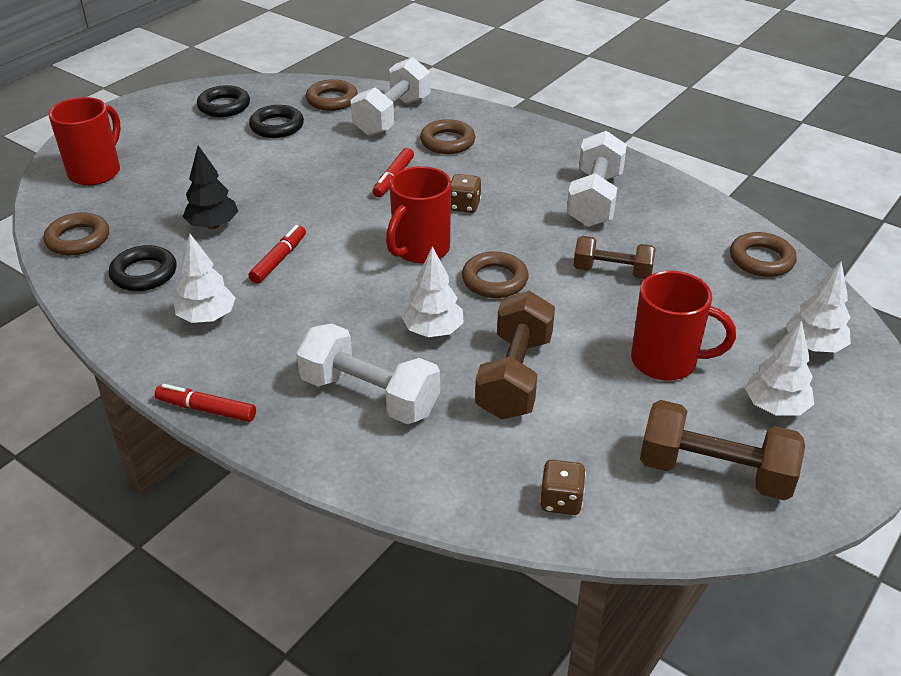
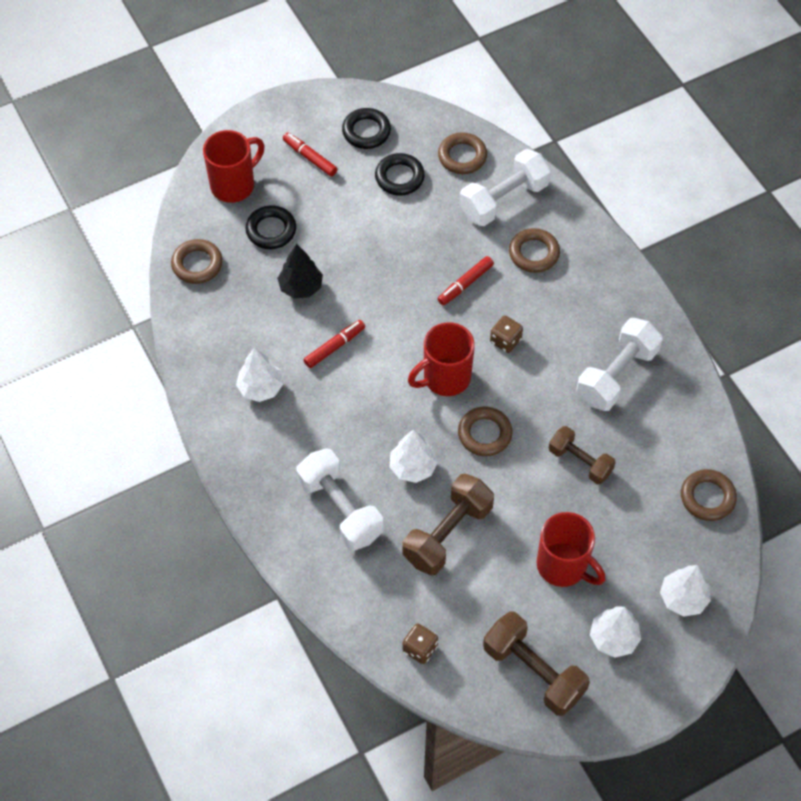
camera: 25 degrees right, 20 degrees up
black ring [109,245,176,291] -> black ring moved to [245,205,296,249]
red marker [155,384,256,422] -> red marker moved to [283,132,337,177]

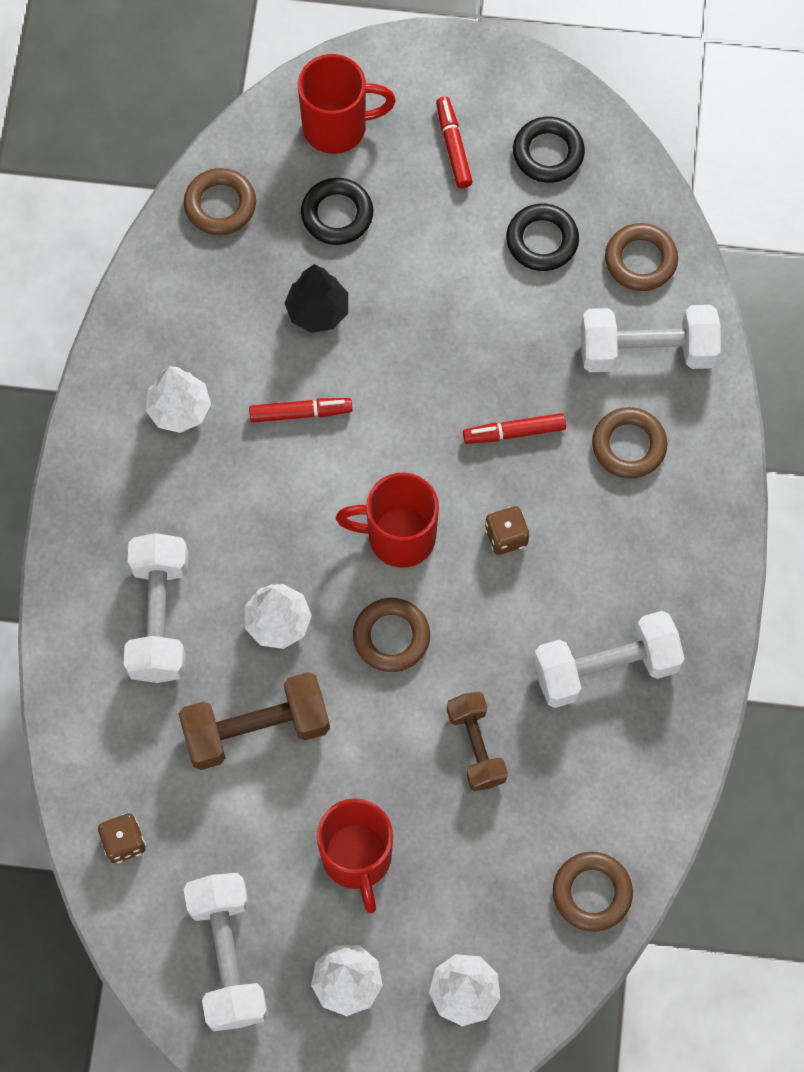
camera: 35 degrees right, 10 degrees up
brown dumbbell [483,612,590,716] -> white dumbbell [184,873,268,1031]

